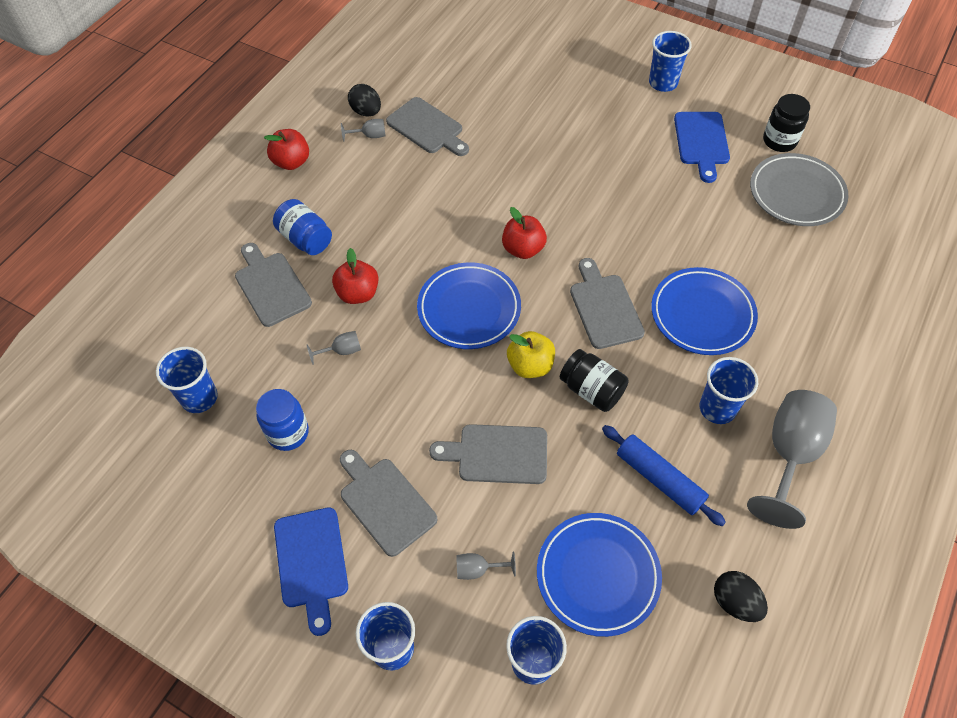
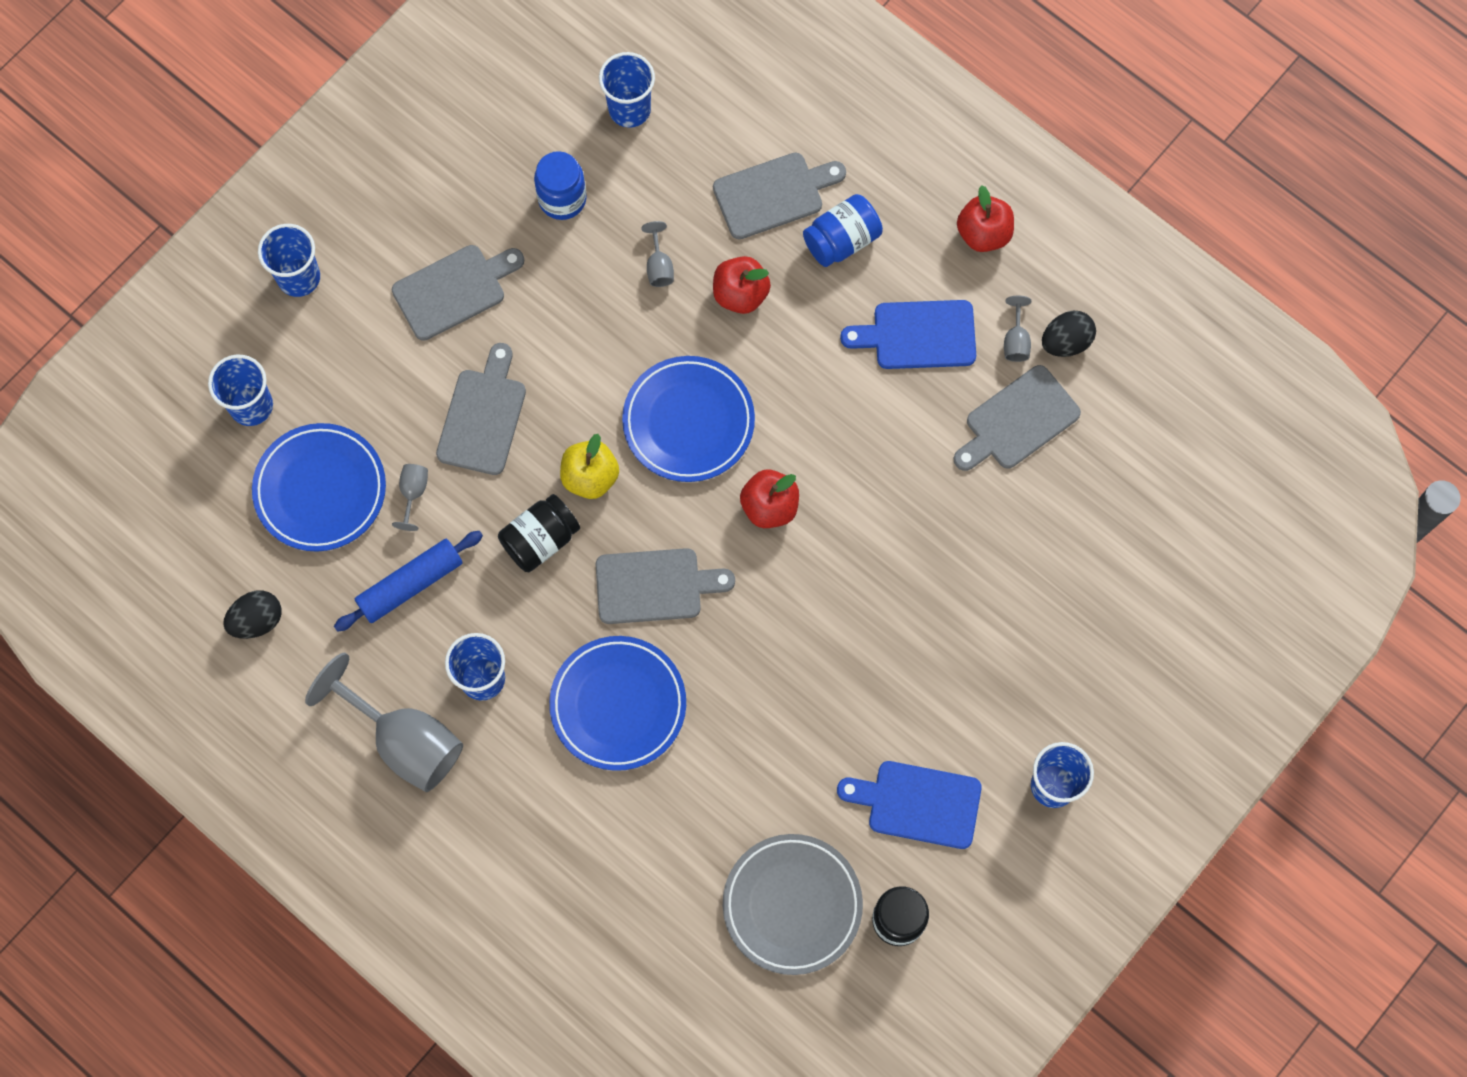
camera: 100 degrees right, 15 degrees up
blue cutting board [274,507,348,636] -> blue cutting board moved to [840,300,976,369]
grey goblet [456,551,516,580] -> grey goblet moved to [392,464,428,531]

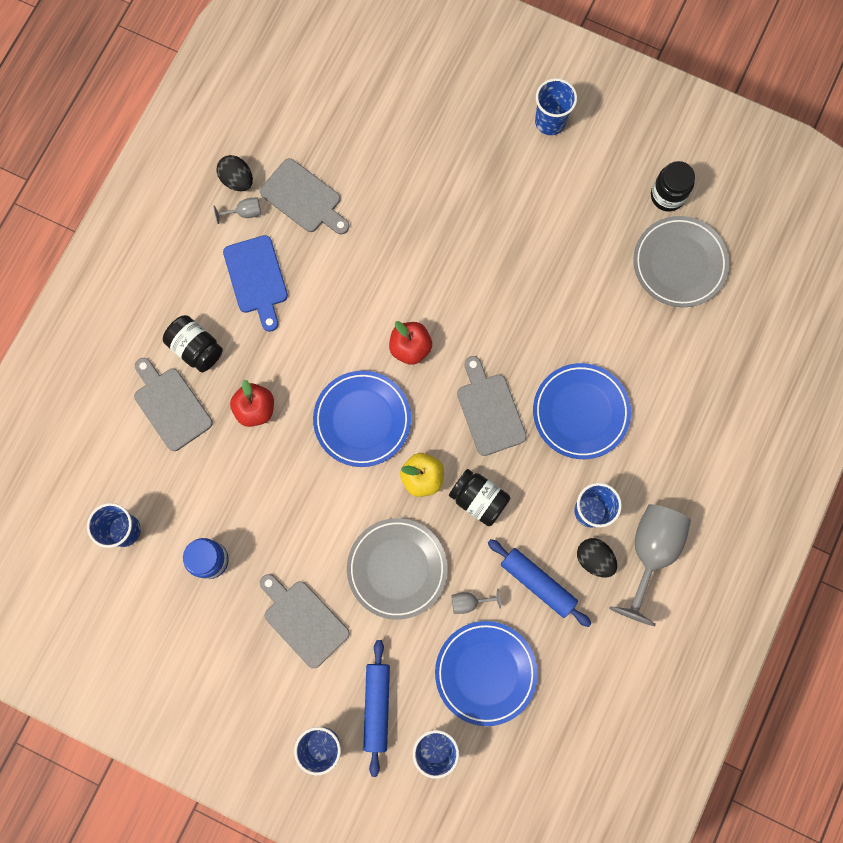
camera: 105 degrees left, 5 degrees up
black egg [223,590,282,639] -> black egg moved to [577,538,617,577]
grey cutting board [436,343,526,475] -> grey plate [347,518,447,620]
grey goblet [641,221,674,287] -> none
blue jar [803,194,883,267] -> black jar [163,315,223,372]
blue cutting board [837,761,982,849] -> none
red apple [957,185,1014,252] -> none
none -> blue rolling pin [363,640,390,777]

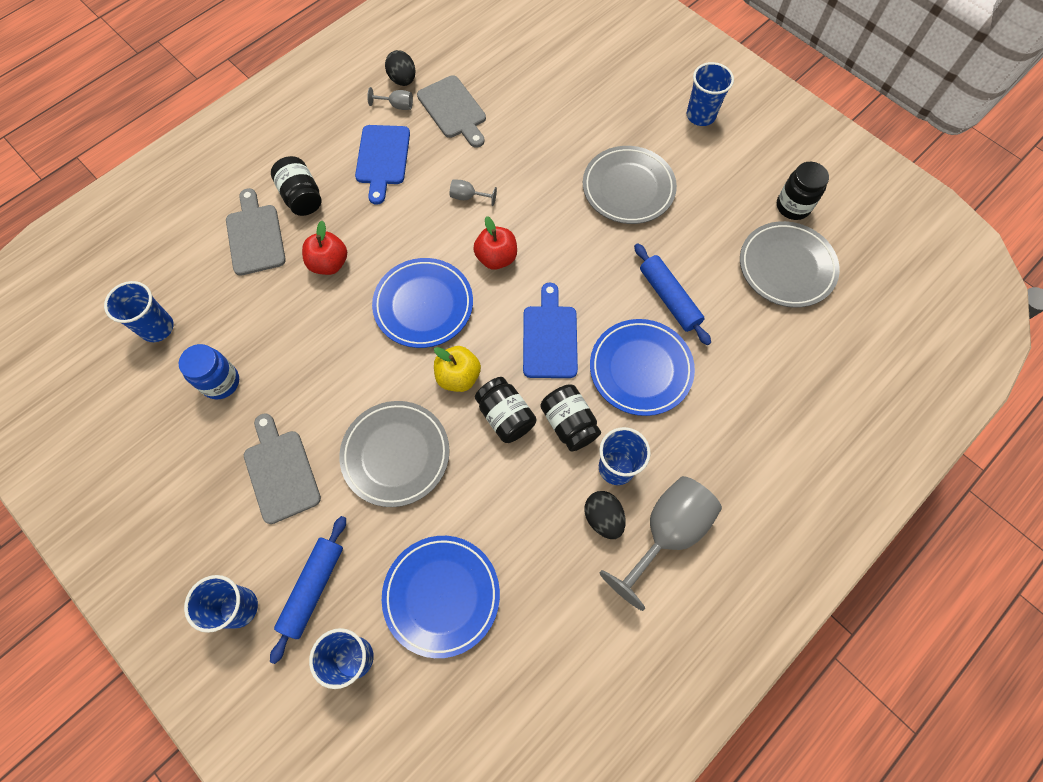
camera: 20 degrees right, 10 degrees down
grey goblet [451,589,501,614] -> grey goblet moved to [450,179,497,206]
grey cutting board [457,356,527,456] -> blue cutting board [523,283,578,378]
blue rolling pin [488,539,592,627] -> blue rolling pin moved to [634,244,711,345]
none -> black jar [541,384,601,452]
none -> grey plate [583,146,677,224]

